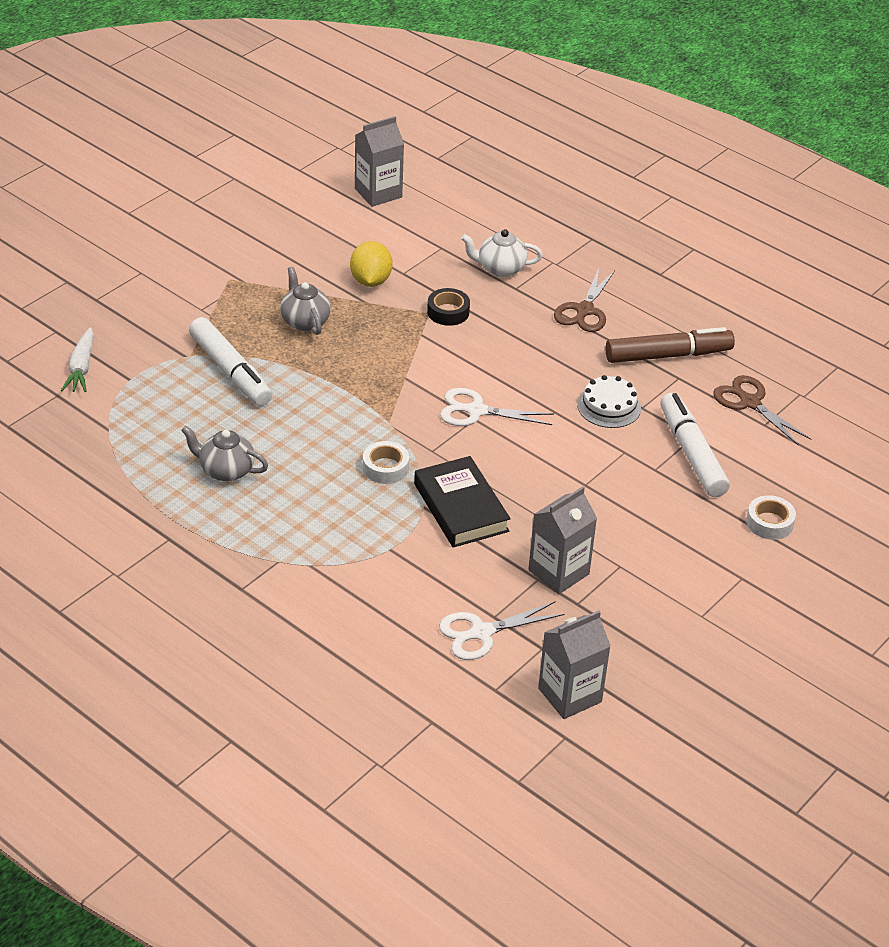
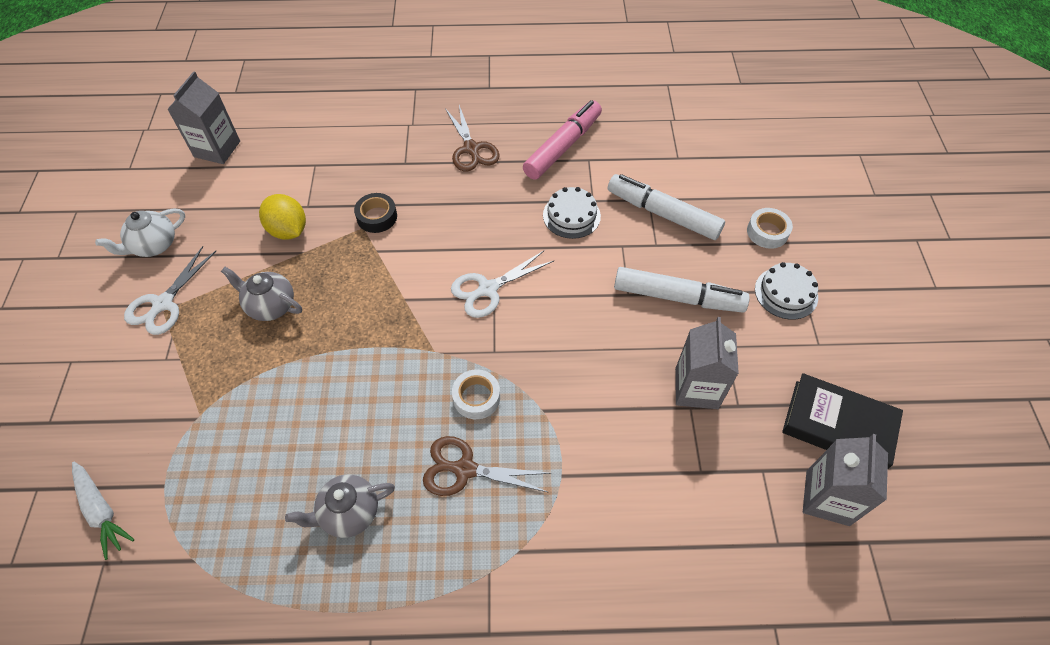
camera: 40 degrees left, 15 degrees up
white marker [189,317,272,406] -> white marker moved to [614,267,750,313]
black book [414,456,510,548] -> black book moved to [782,373,903,469]
white scissors [439,601,565,660] -> white scissors moved to [124,246,216,335]
white teapot [461,229,543,277] -> white teapot moved to [95,208,185,257]
brown marker [605,327,735,363] -> pink marker [523,100,602,180]
brown scissors [713,375,812,446] -> brown scissors moved to [423,436,552,496]
none -> white cake [755,262,818,319]

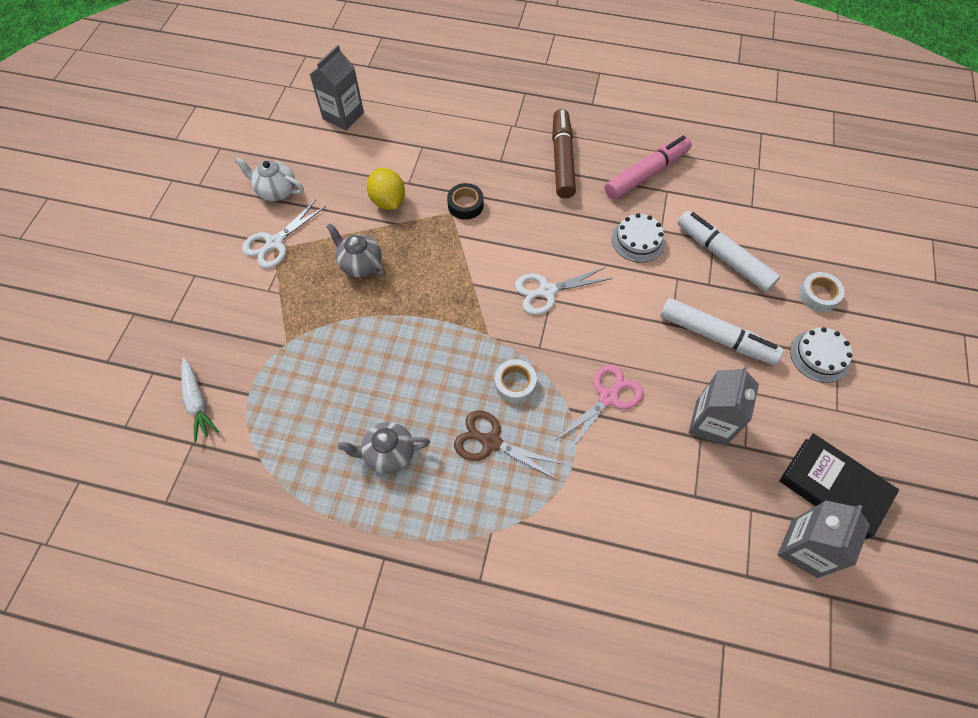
camera: 15 degrees right, 5 degrees up
white teapot [95,208,185,257] -> white teapot turned 45 degrees clockwise [235,157,304,201]
brown scissors [445,105,500,172] -> brown marker [552,109,576,198]
none -> pink scissors [555,364,644,452]

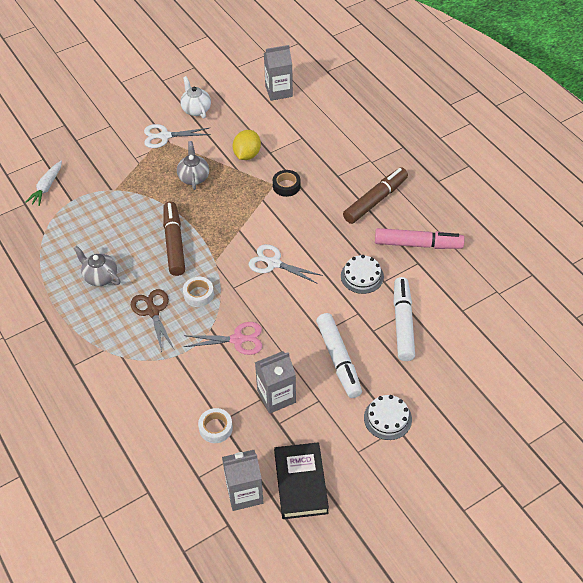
camera: 45 degrees right, 10 degrees down
white tape [799,272,845,312] -> white tape moved to [198,408,233,443]
none -> brown marker [163,202,185,276]

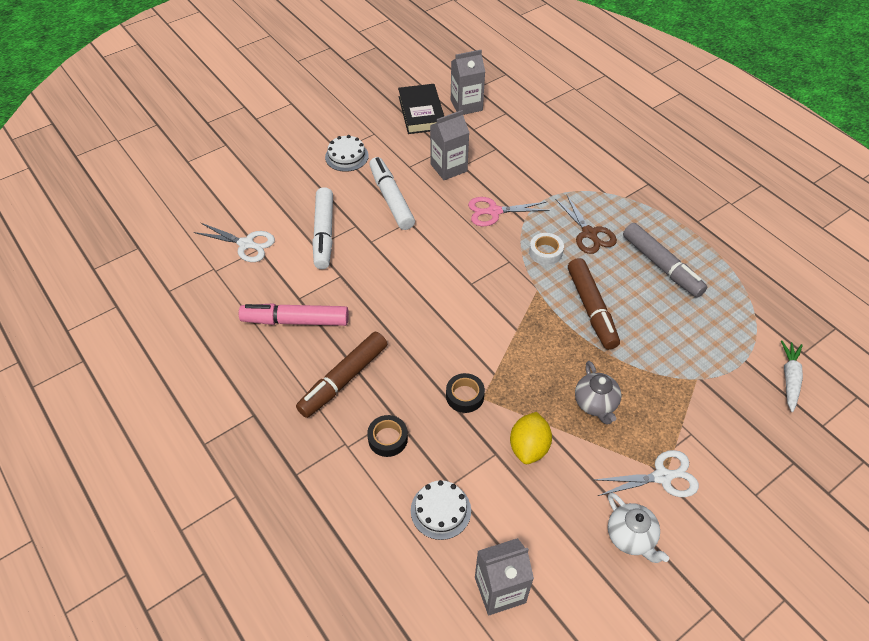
camera: 175 degrees right, 0 degrees up
grey teapot [73,246,120,286] -> grey marker [623,223,707,298]
white tape [198,408,233,443] -> none
white scissors [249,244,323,284] -> white scissors moved to [194,223,275,262]
white cake [341,255,384,294] -> white cake moved to [411,480,471,540]
none -> black tape [367,415,408,457]

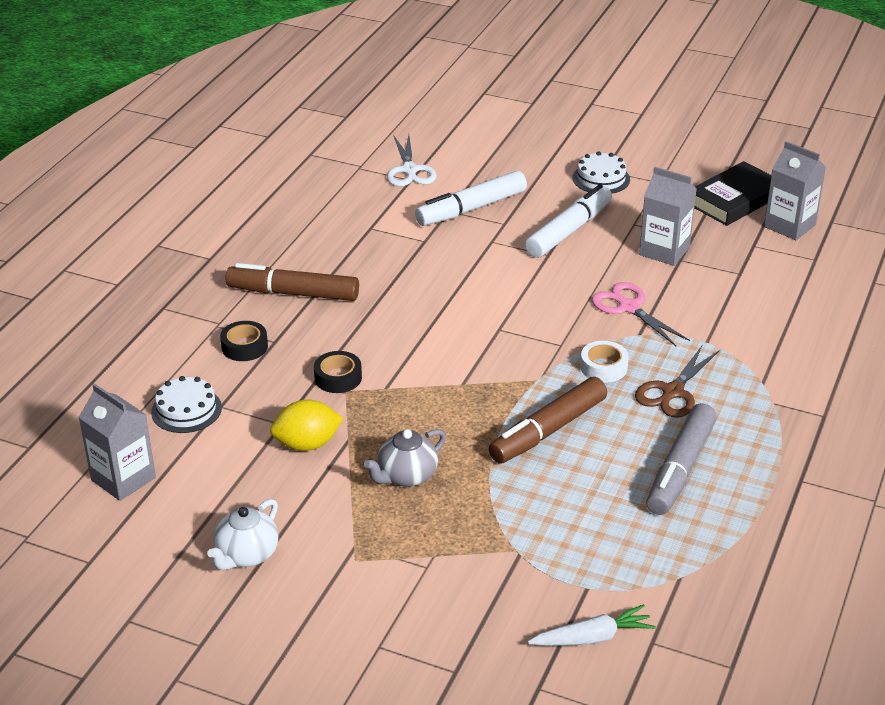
camera: 60 degrees right, 15 degrees down
pink marker [239,303,349,326] -> none
white scissors [594,450,699,497] -> none

